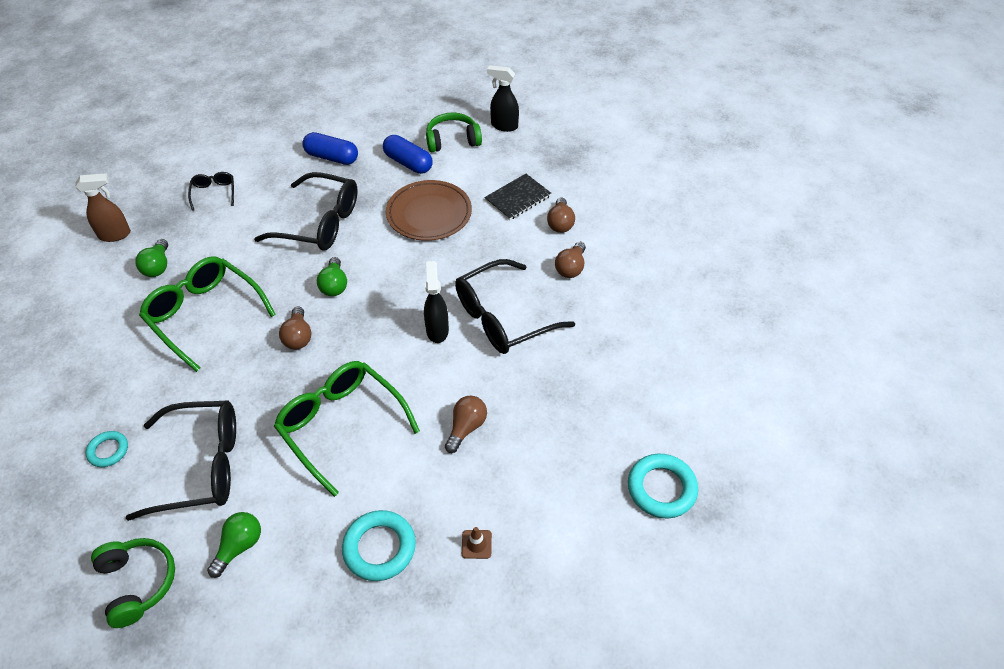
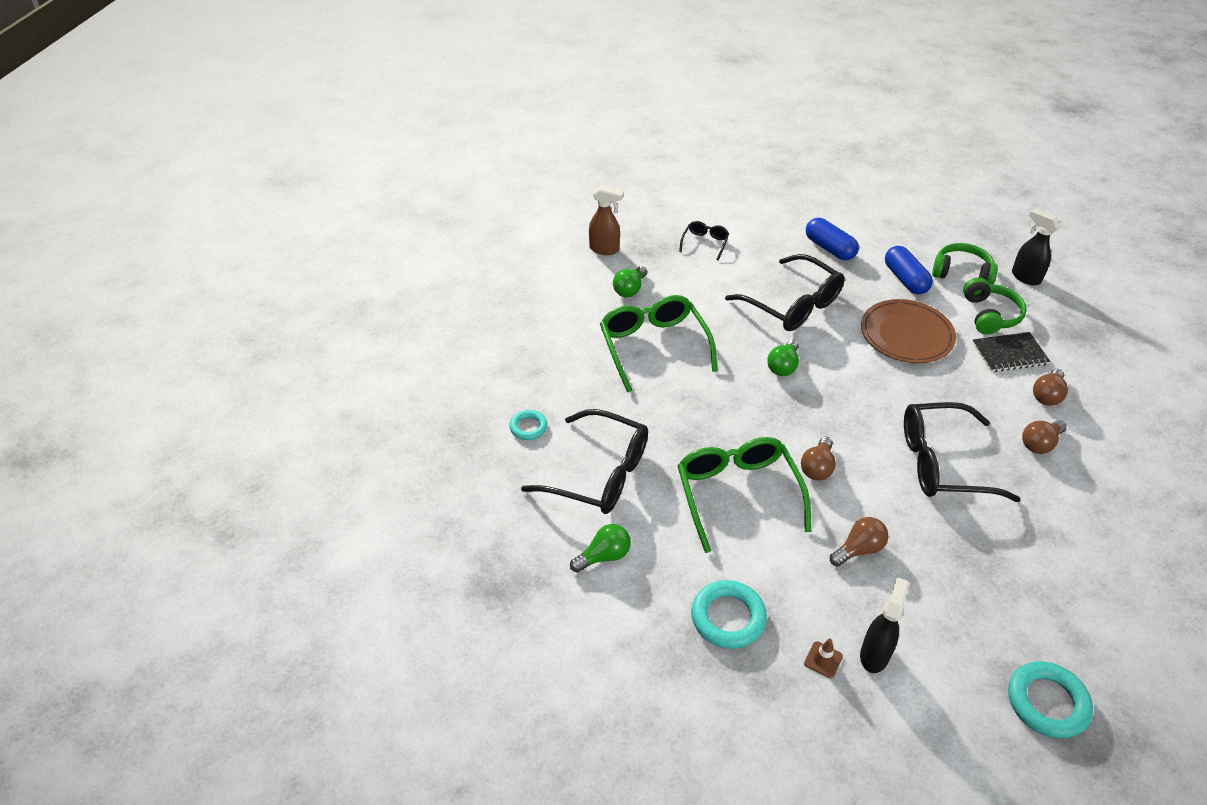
camera: 30 degrees right, 5 degrees down
green headphones [91,538,175,628] -> green headphones moved to [963,278,1027,335]
brown light bulb [279,306,311,350] -> brown light bulb moved to [801,436,836,480]
black spray bottle [424,261,449,343] -> black spray bottle moved to [860,577,909,673]

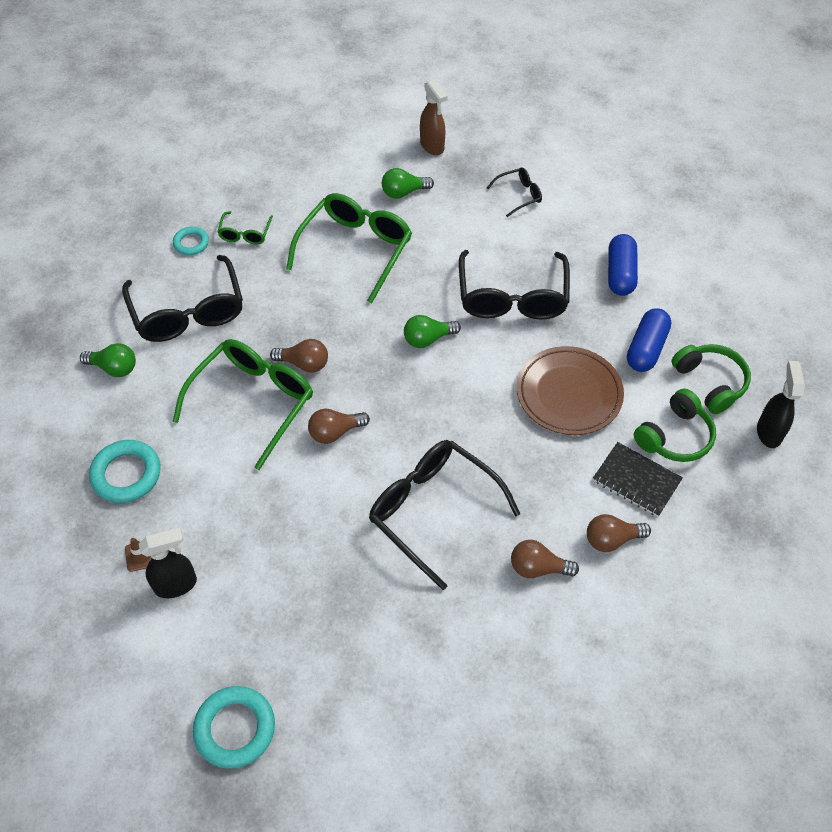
camera: 45 degrees right, 10 degrees up
brown light bulb [830,517,888,566] -> brown light bulb moved to [270,339,328,373]
none -> green glasses [218,211,273,244]

